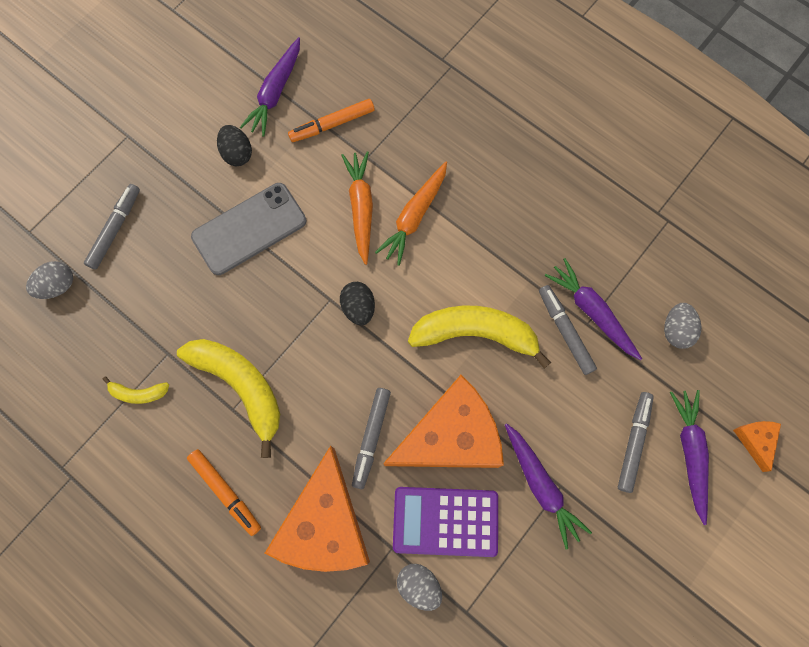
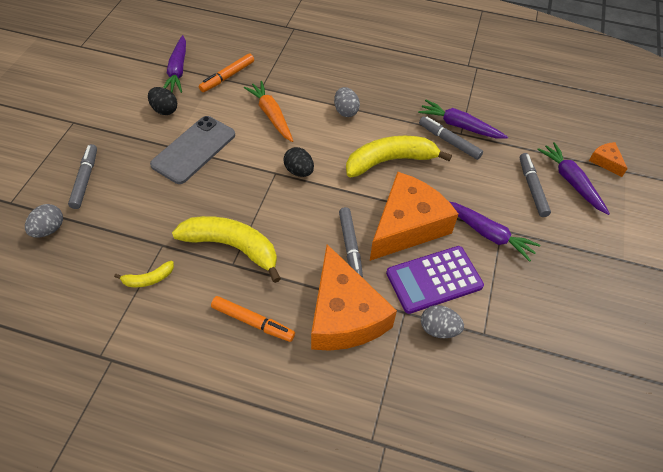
camera: 25 degrees left, 20 degrees down
orange carrot [375,161,447,266] -> none
grey egg [664,303,701,349] -> grey egg moved to [334,87,360,117]

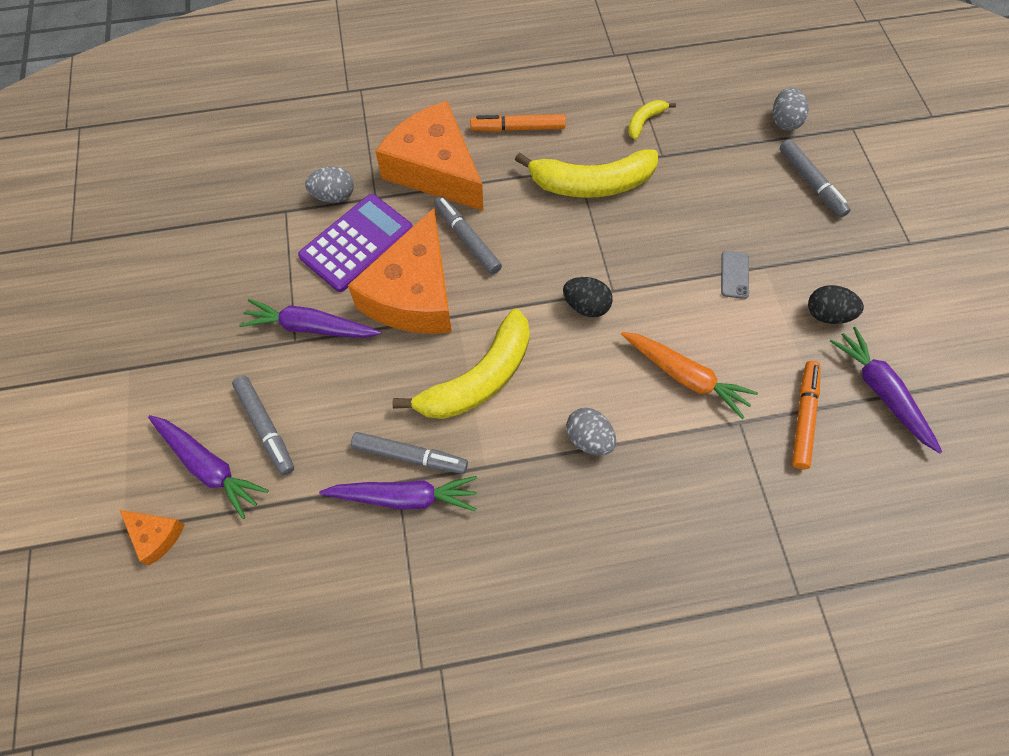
camera: 155 degrees right, 10 degrees up
grey phone [150,116,235,184] -> grey phone [721,251,749,299], size x0.44

